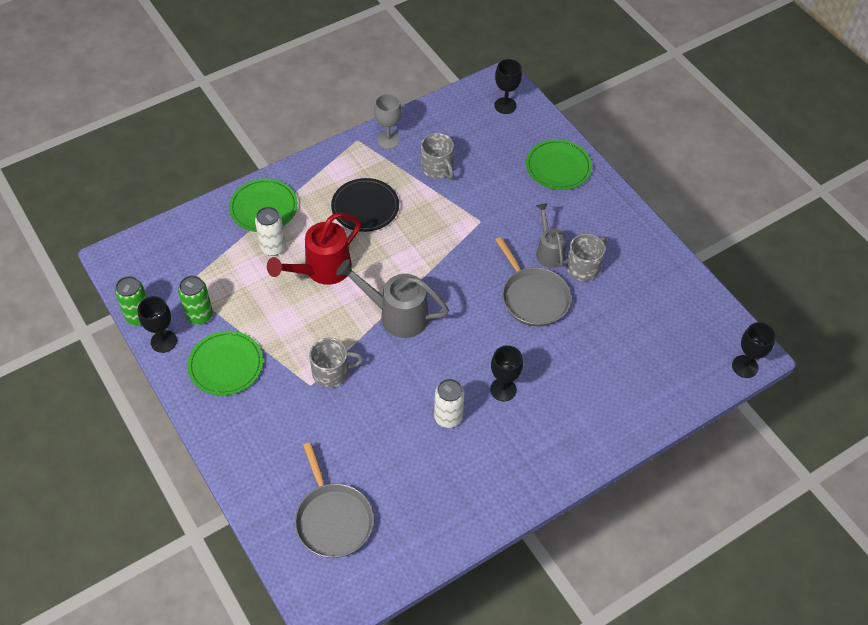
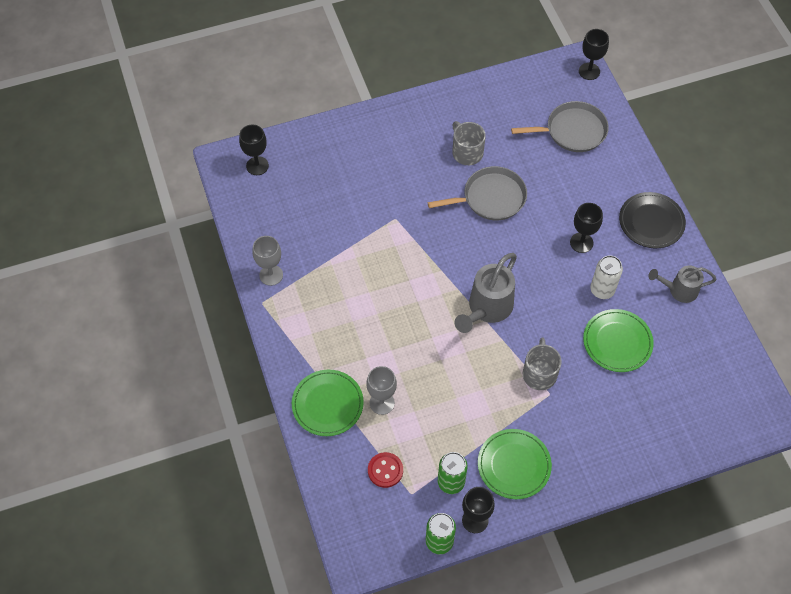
camera: 75 degrees left, 5 degrees up
white can [255,207,286,256] -> grey goblet [366,366,397,415]
red watering can [267,213,361,285] -> none
grey pan [295,442,374,558] -> grey pan moved to [511,101,609,152]
black plate [331,178,399,232] -> black plate moved to [619,192,686,248]
grey mug [421,133,454,179] -> none
green plate [526,139,592,190] -> green plate moved to [583,309,654,372]
grey watering can [536,203,567,268] -> grey watering can moved to [648,266,717,303]
none -> red button [368,452,403,488]

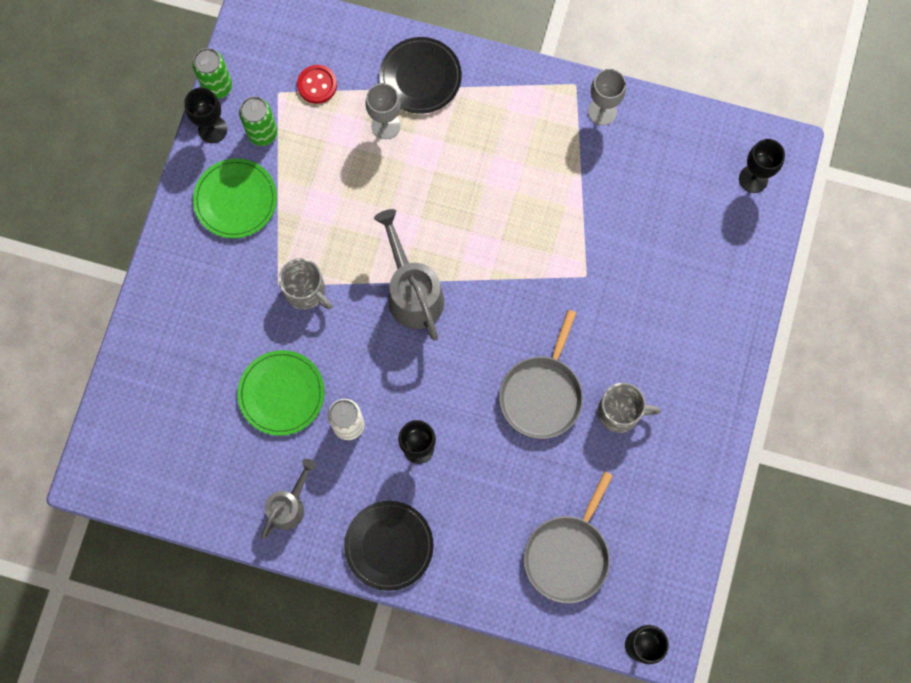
camera: 125 degrees right, 15 degrees up
green plate [292,370,364,436] -> black plate [380,37,462,114]

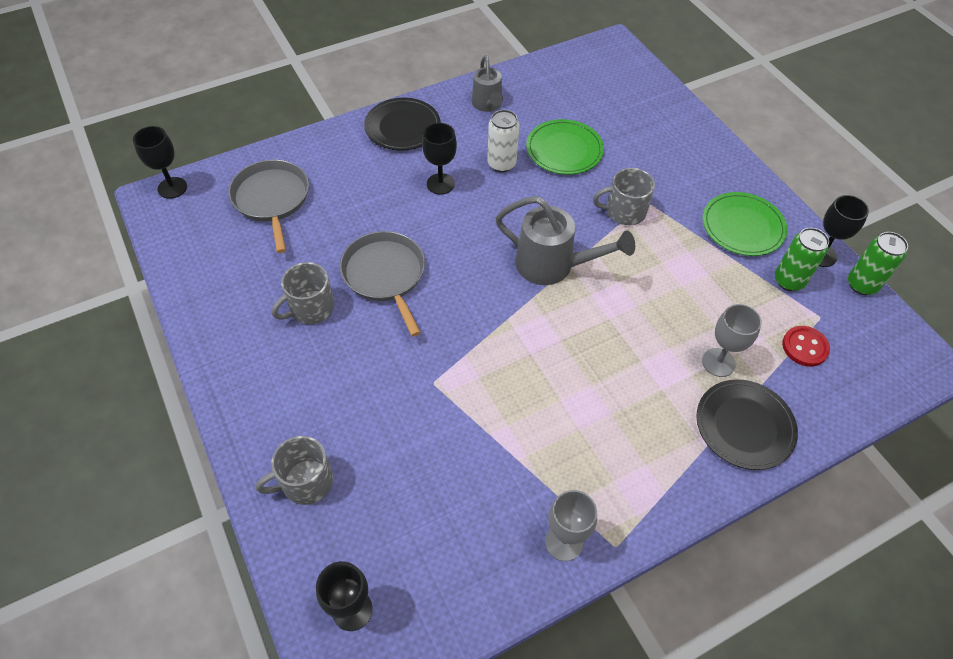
camera: 135 degrees right, 20 degrees down
none -> grey mug [256,436,333,505]

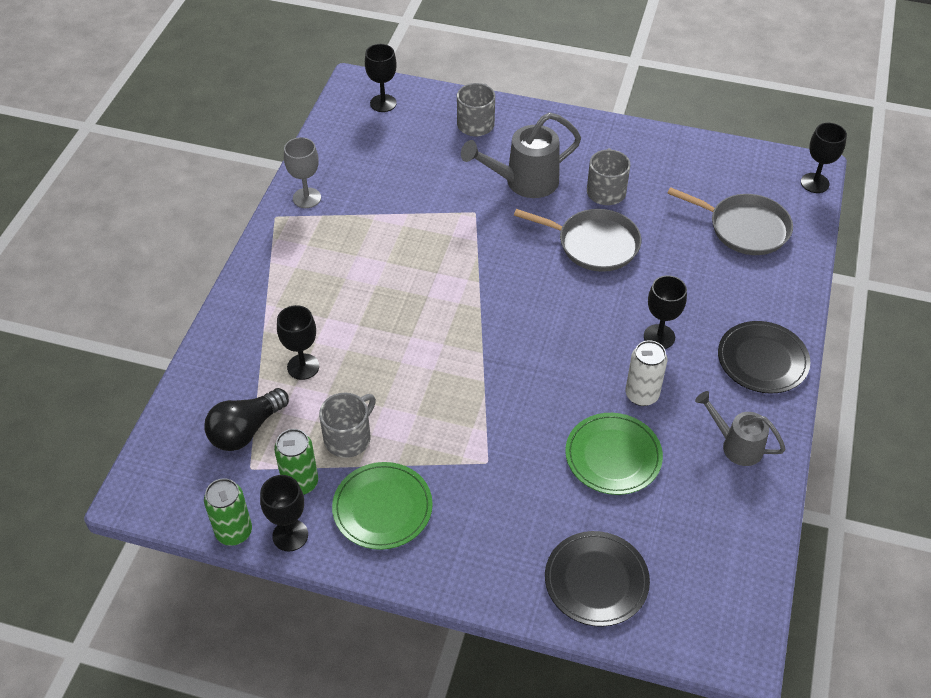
camera: 135 degrees right, 5 degrees down
grey watering can [495,196,635,285] -> grey watering can moved to [461,112,581,198]
grey mug [593,168,655,225] -> grey mug moved to [319,393,376,458]
black plate [697,379,798,470] -> black plate moved to [545,531,650,627]
grey goblet [702,304,762,377] -> black goblet [277,305,319,380]
red button [782,326,830,367] -> black light bulb [204,388,289,451]

